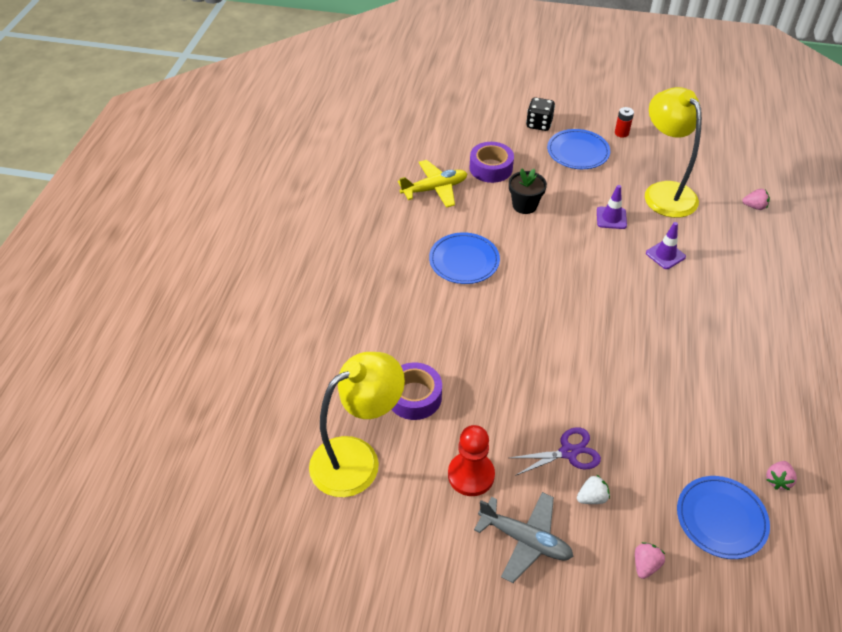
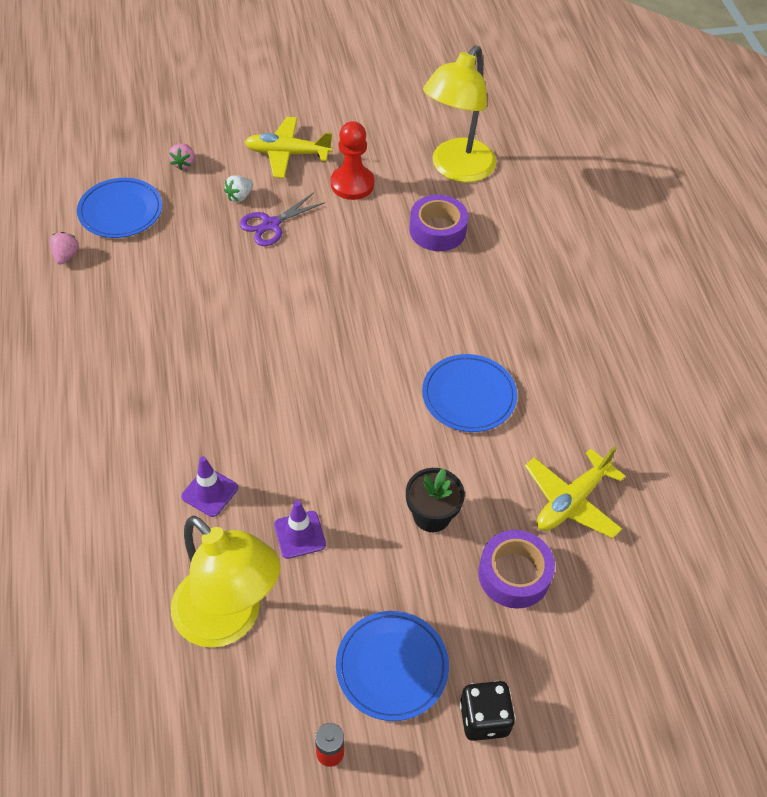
camera: 155 degrees right, 5 degrees up
grey plane [474,492,574,583] -> yellow plane [245,117,333,178]
pink strawberry [743,189,770,210] -> none

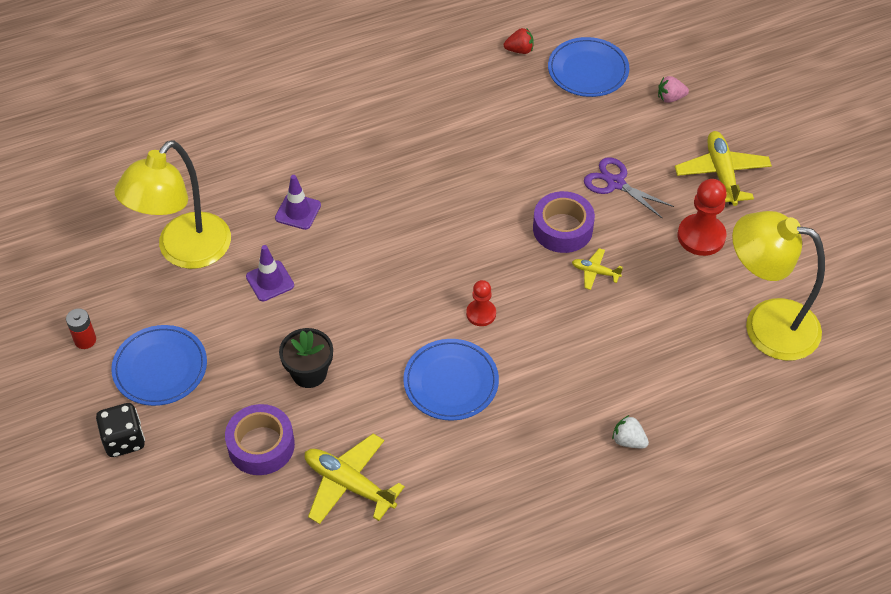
camera: 80 degrees right, 0 degrees up
pink strawberry [50,232,79,264] -> red strawberry [504,28,534,54]
white strawberry [224,175,253,202] -> white strawberry moved to [612,415,649,448]
purple tape [410,195,468,251] -> purple tape moved to [533,191,595,253]
none -> red pawn [466,280,496,326]
none -> yellow plane [572,248,623,290]

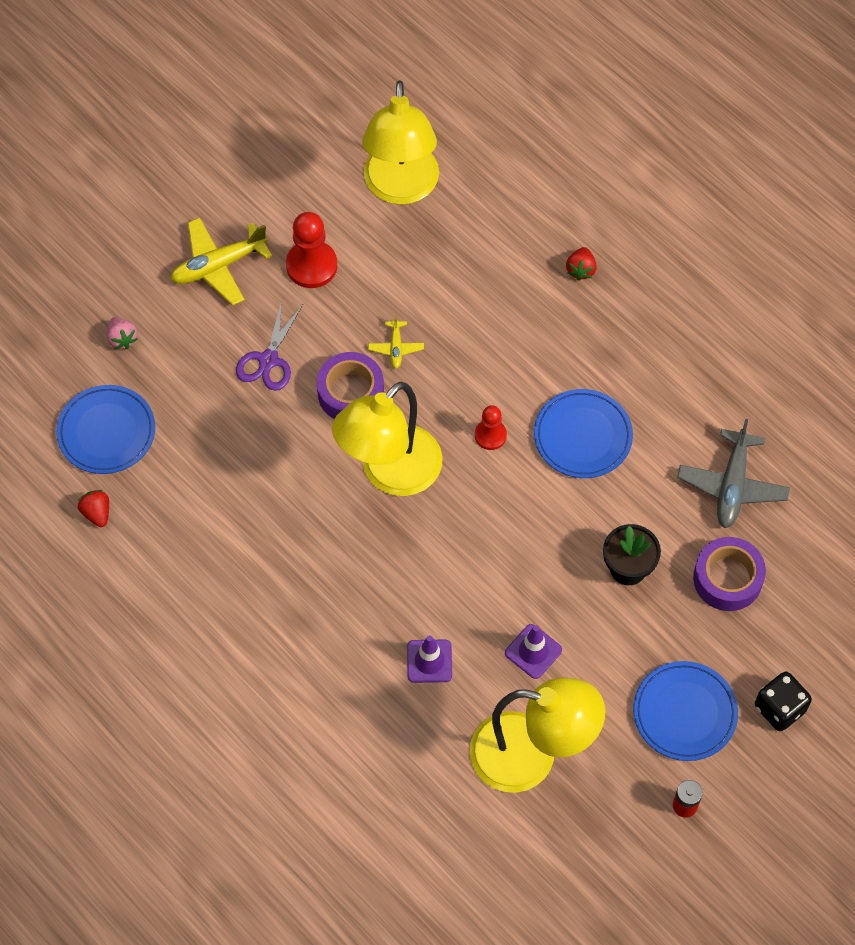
camera: 110 degrees left, 10 degrees up
yellow plane [305,434,405,524] -> grey plane [677,419,790,528]
white strawberry [612,415,649,448] -> red strawberry [566,247,597,281]
none -> yellow lamp [332,382,443,496]

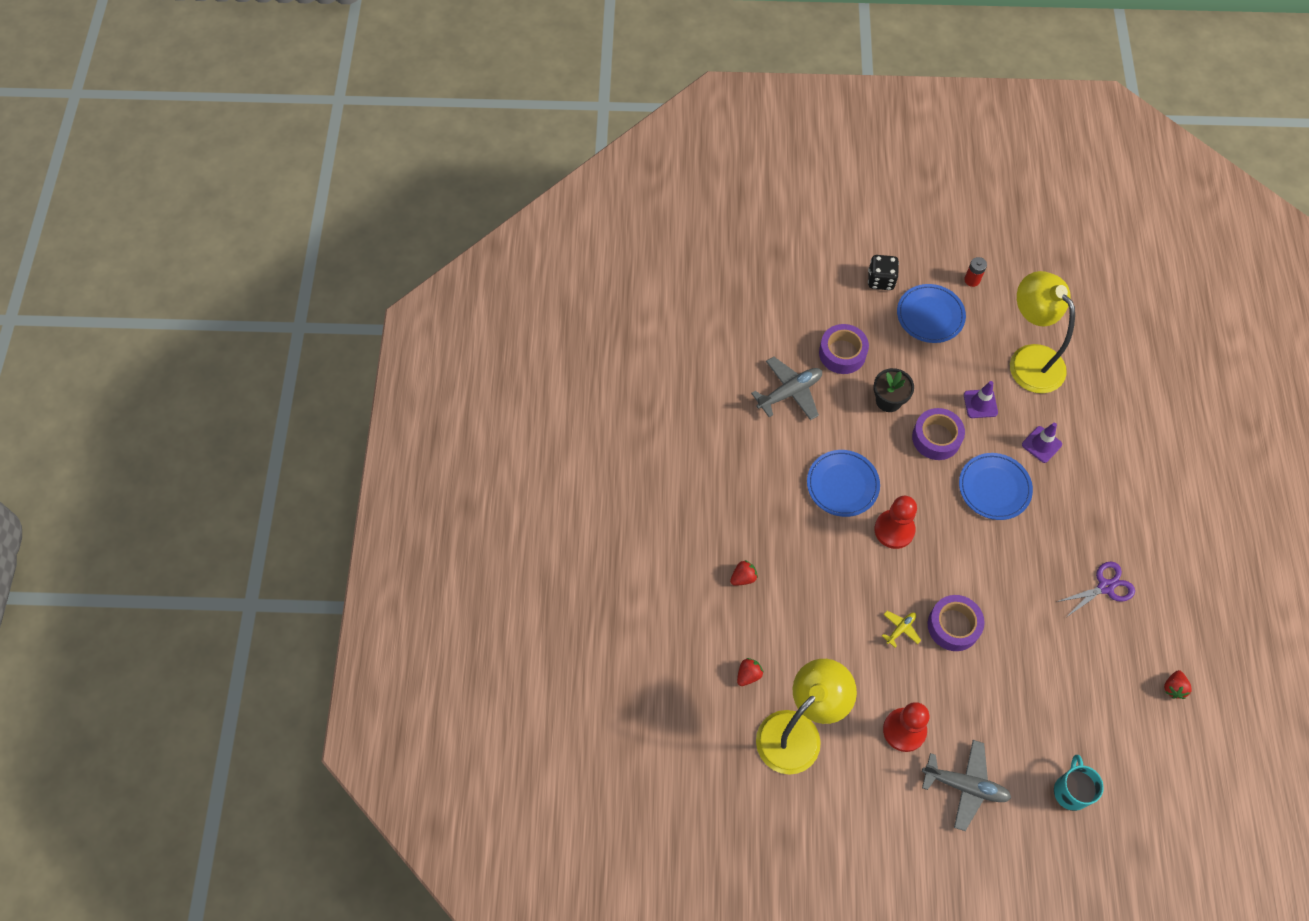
camera: 135 degrees left, 0 degrees up
blue plate [56,385,155,474] -> blue plate moved to [959,453,1033,520]
pink strawberry [107,317,138,349] -> turquoise mug [1054,755,1104,811]
yellow plane [171,218,272,306] -> grey plane [922,740,1011,831]
purple scissors [236,300,303,391] -> purple scissors moved to [1057,562,1135,616]
yellow lamp [332,382,443,496] -> none
red pawn [475,405,507,450] -> red pawn [874,496,917,549], size x1.66
none -> red strawberry [737,658,763,686]
none -> purple tape [912,408,965,460]

